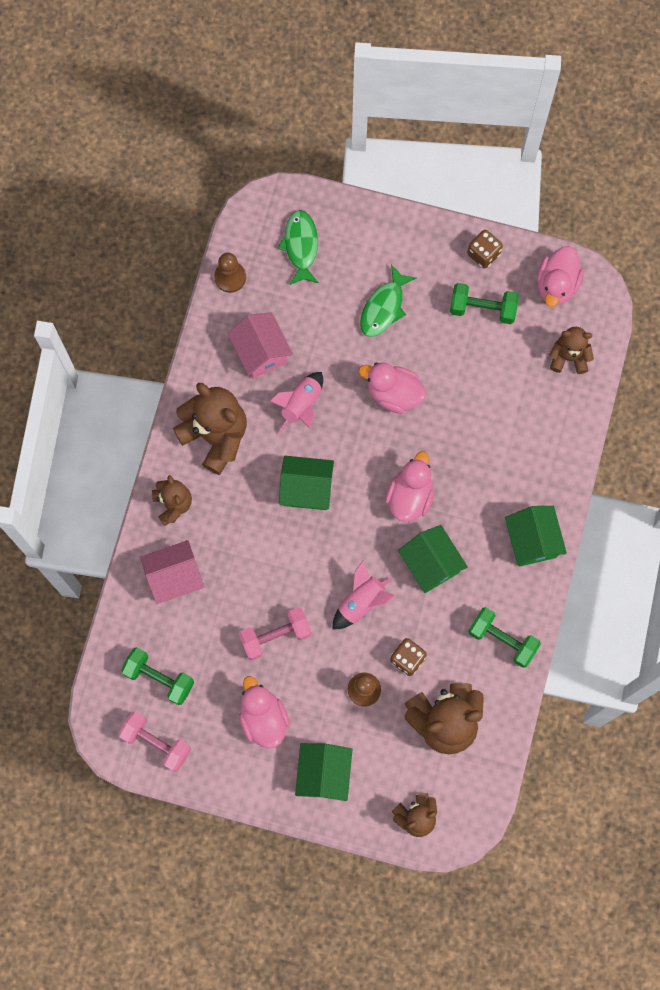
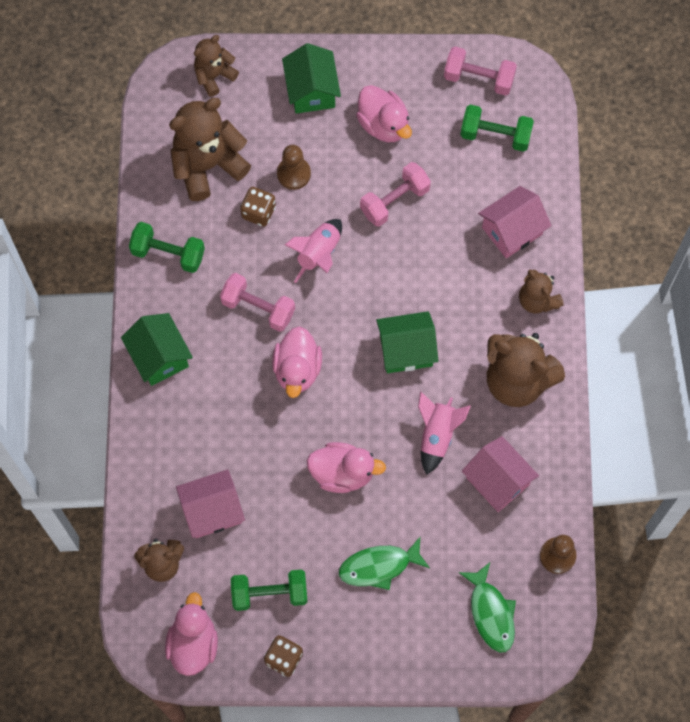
camera: 165 degrees right, 5 degrees down
green fish [360,264,417,337] -> green fish turned 120 degrees counterclockwise [339,537,430,590]
green house [398,525,468,593] -> pink dumbbell [220,273,295,332]
none -> pink house [176,469,245,538]

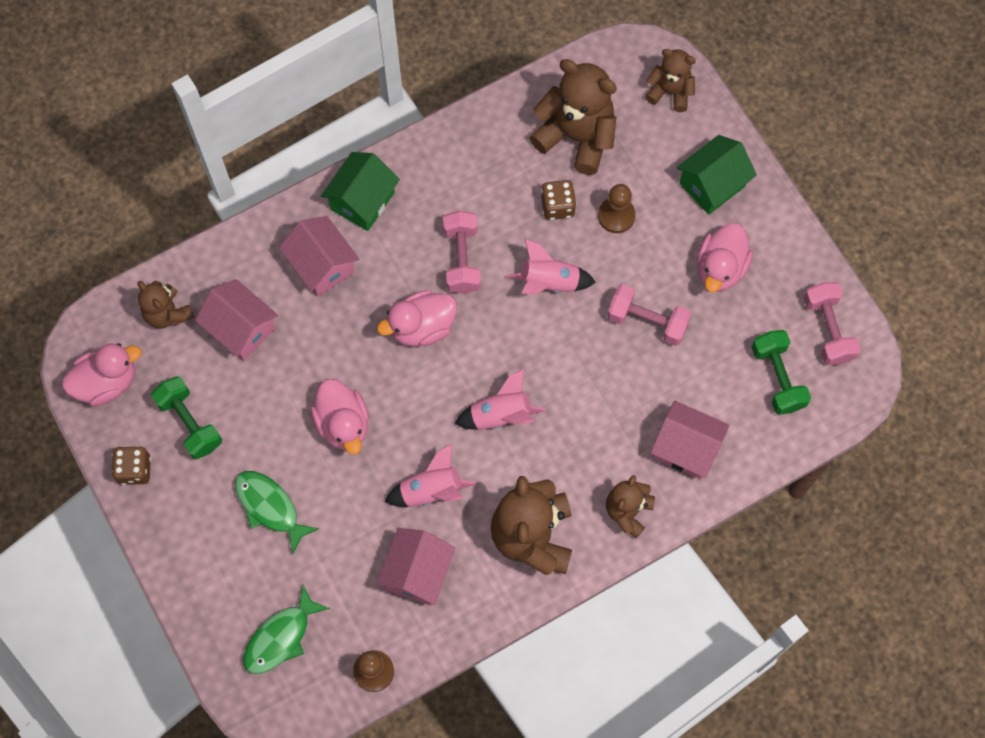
camera: 60 degrees right, 0 degrees up
green dumbbell [129,222,205,273] -> none
green house [376,311,438,373] -> pink rocket [454,369,546,430]
none -> pink house [279,216,359,297]

